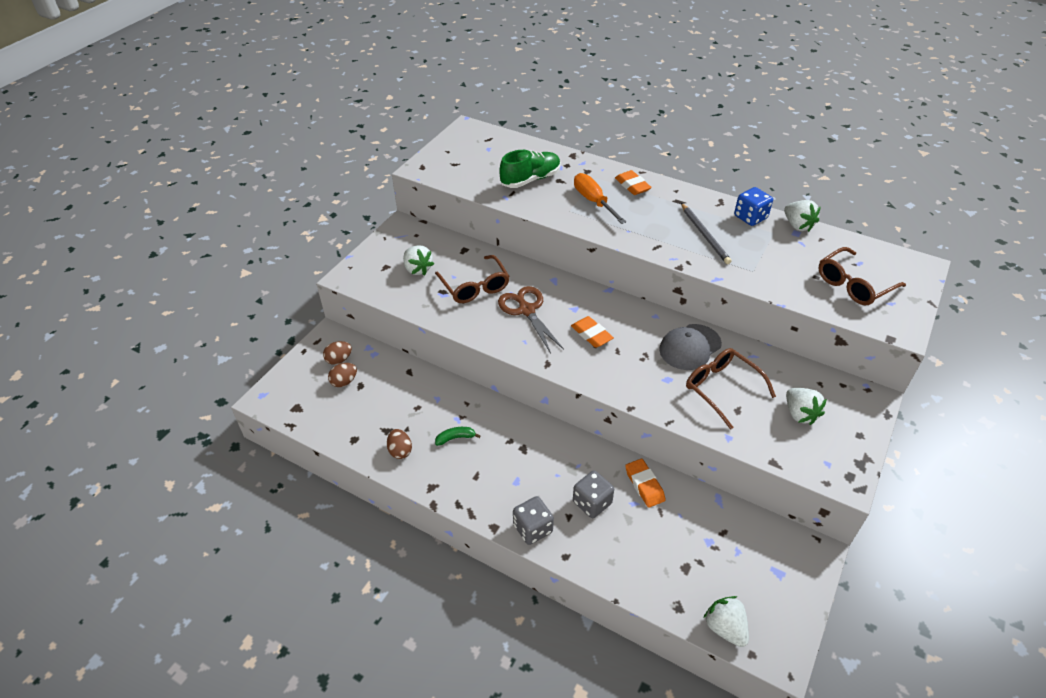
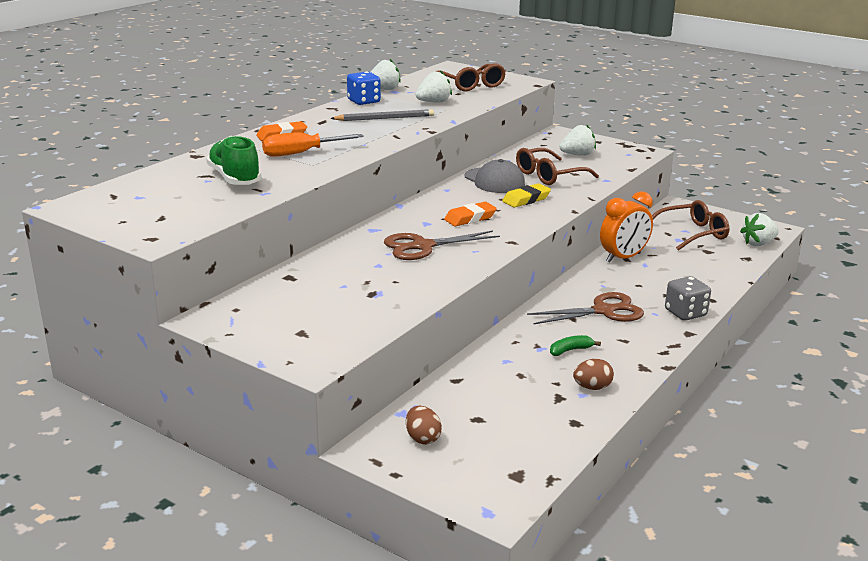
camera: 85 degrees left, 20 degrees down
brown egg [328,363,357,387] -> none
white strawberry [403,245,434,275] -> white strawberry moved to [416,70,452,103]
brown glasses [435,255,510,303] -> brown glasses moved to [652,200,730,251]
green banana [435,427,481,446] -> green banana turned 75 degrees clockwise [550,335,601,356]
grey dice [573,471,614,518] -> none
orange eraser [625,459,666,508] -> orange clock [600,191,653,263]
none -> yellow eraser [502,183,551,207]
none -> brown scissors [527,292,644,325]

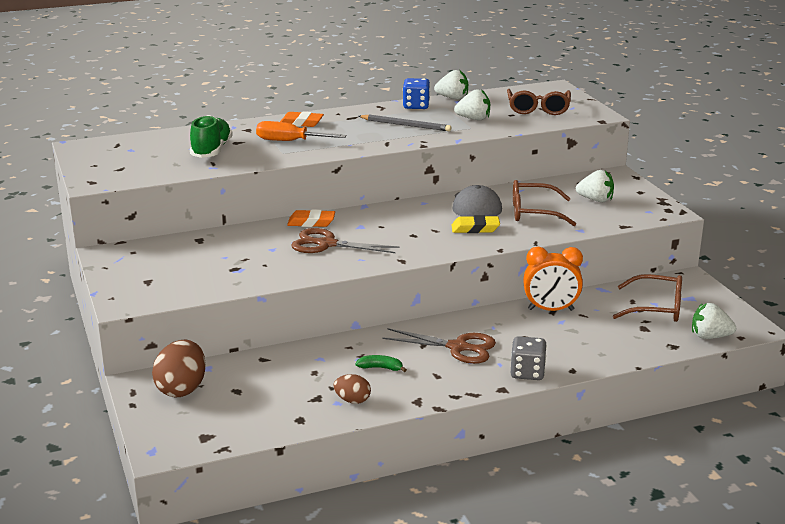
camera: 35 degrees right, 0 degrees up
brown egg [406,406,442,445] -> brown egg [152,340,206,397], size x1.79
orange eraser [444,202,497,226] -> orange eraser moved to [287,209,335,227]

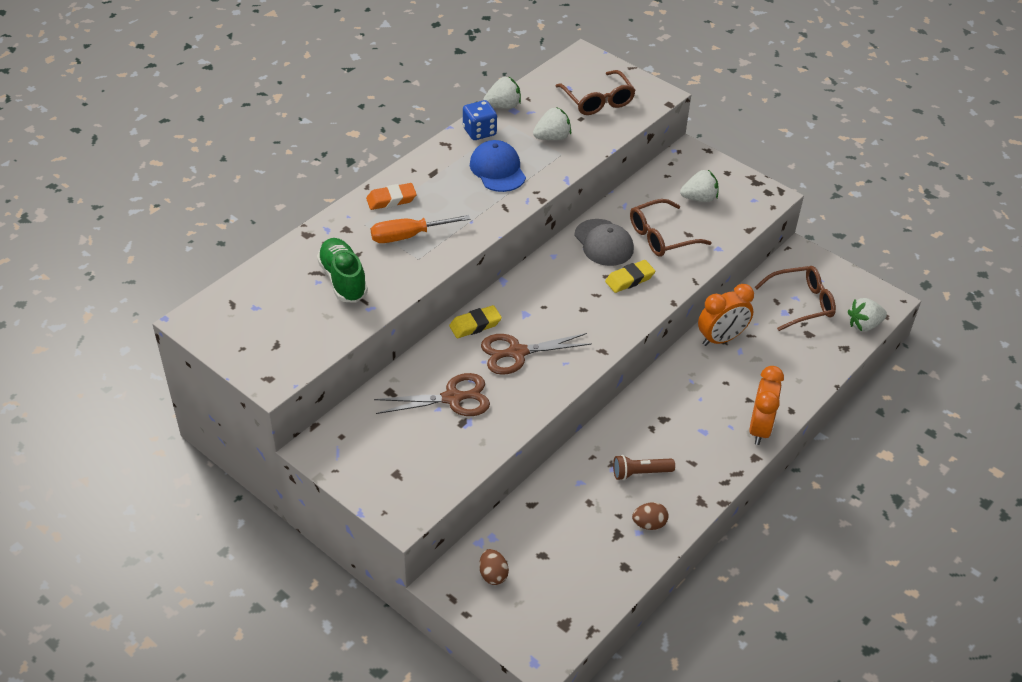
camera: 30 degrees left, 20 degrees up
brown egg [152,340,206,397] -> brown egg [479,549,509,585], size x0.56
orange eraser [287,209,335,227] -> yellow eraser [449,305,502,338]
green banana [355,355,407,372] -> brown flashlight [613,455,675,480]
grey pencil [358,114,451,131] -> blue cap [470,140,526,192]
brown scissors [382,328,496,364] -> brown scissors moved to [374,373,490,416]
grey dice [511,336,547,380] -> orange clock [749,366,784,445]

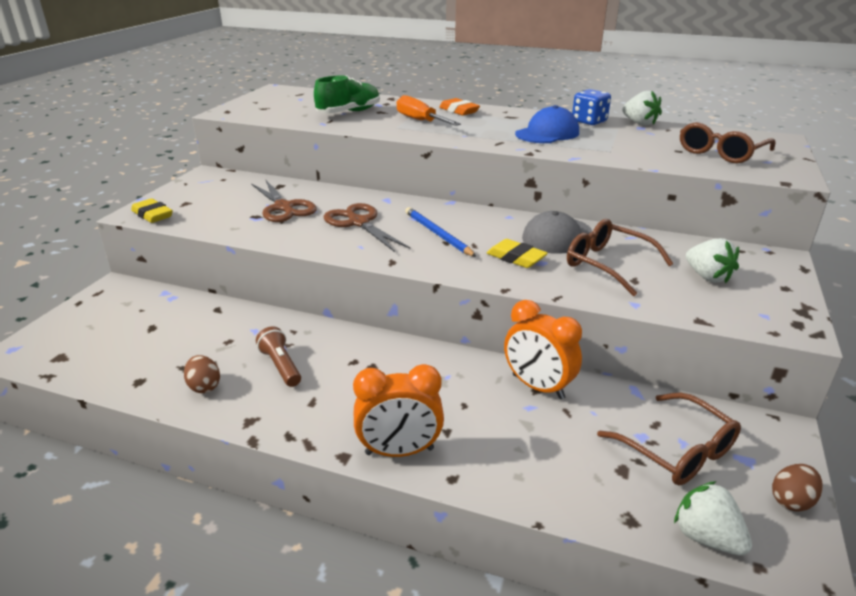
camera: 70 degrees right, 15 degrees down
yellow eraser [449,305,502,338] -> yellow eraser moved to [131,198,173,223]
brown egg [479,549,509,585] -> brown egg moved to [772,464,823,512]
white strawberry [533,107,571,140] -> none
none -> blue pencil [405,207,477,257]

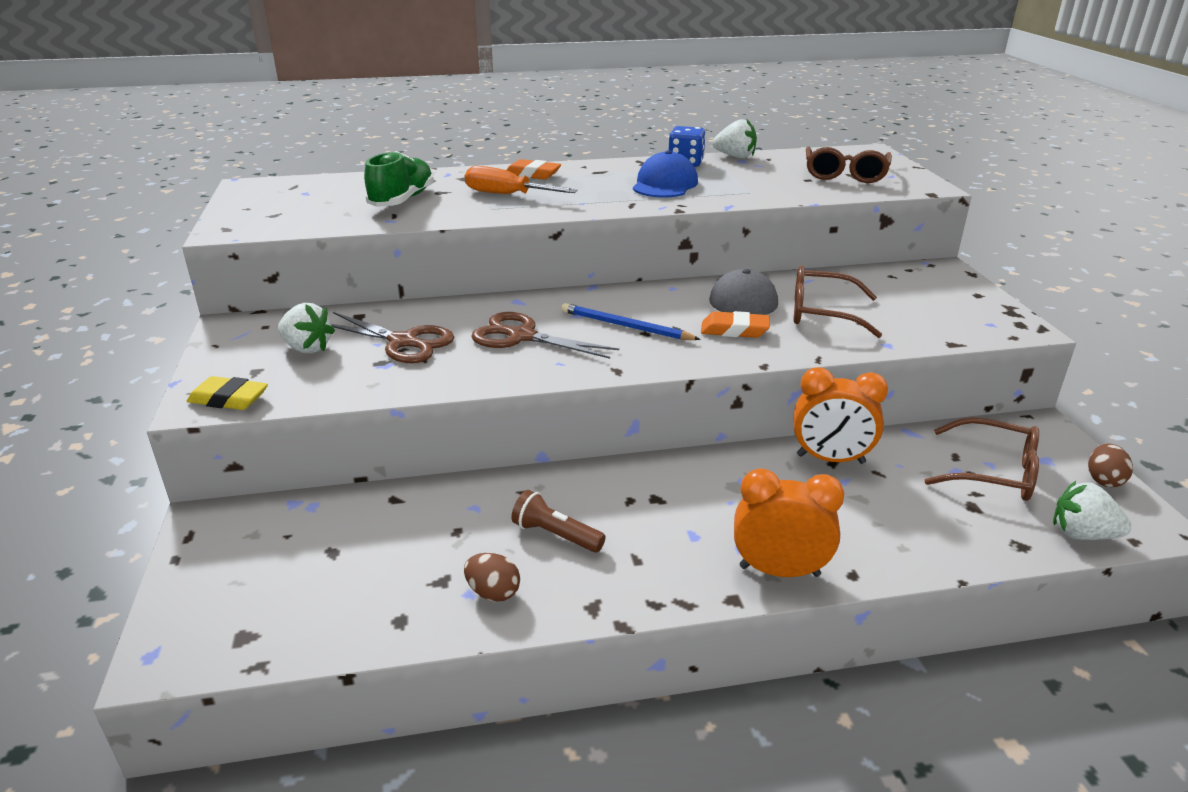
camera: 30 degrees left, 0 degrees up
orange clock [353,364,444,457] -> orange clock turned 135 degrees counterclockwise [734,468,844,577]
yellow eraser [487,239,548,268] -> orange eraser [701,311,770,338]
white strawberry [686,238,739,284] -> white strawberry moved to [278,303,335,353]

